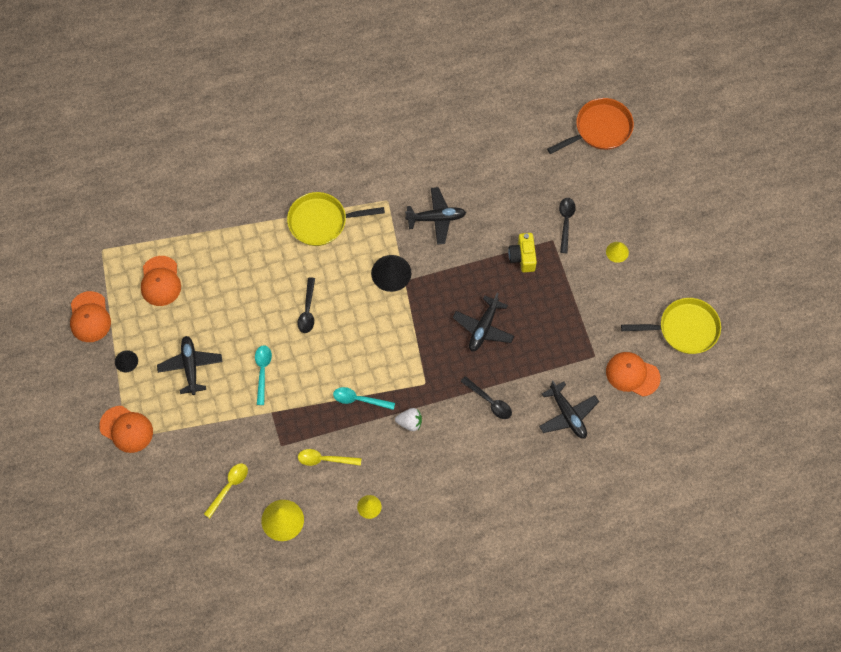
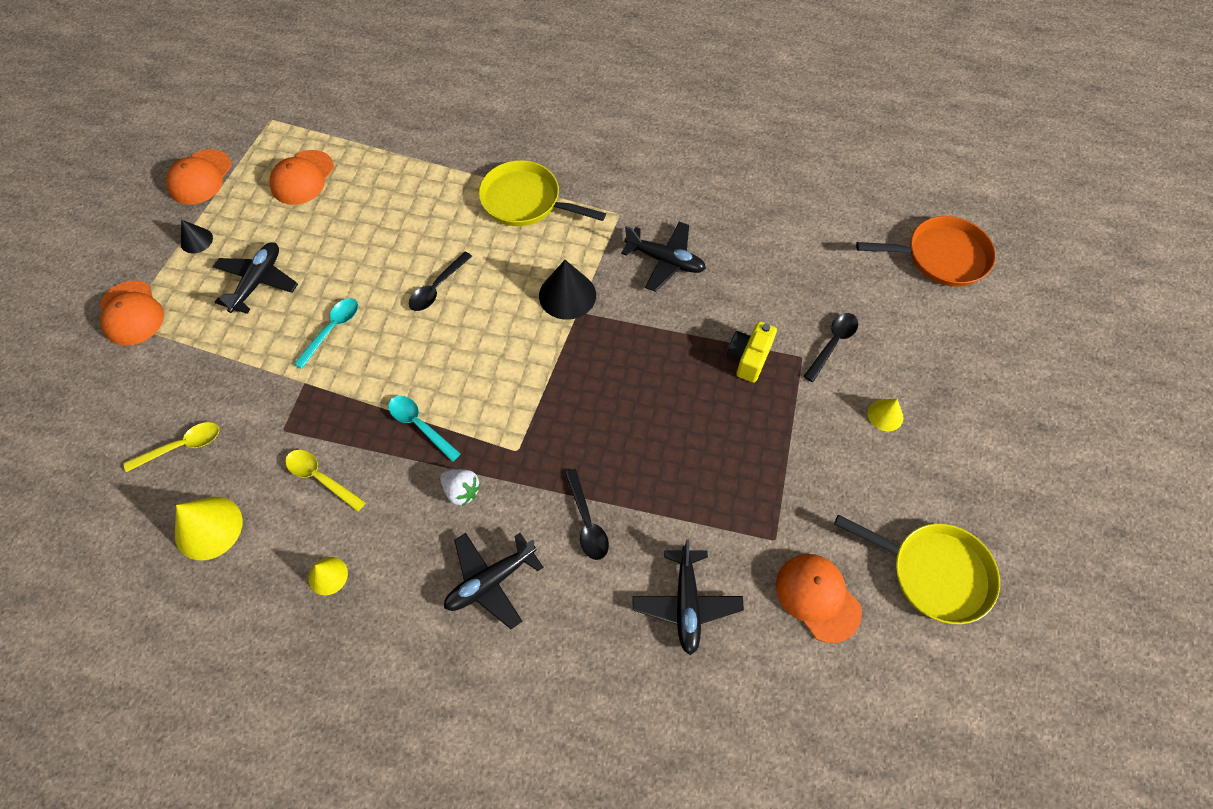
camera: 30 degrees right, 5 degrees down
black plane [453,293,514,351] -> black plane moved to [444,533,543,629]

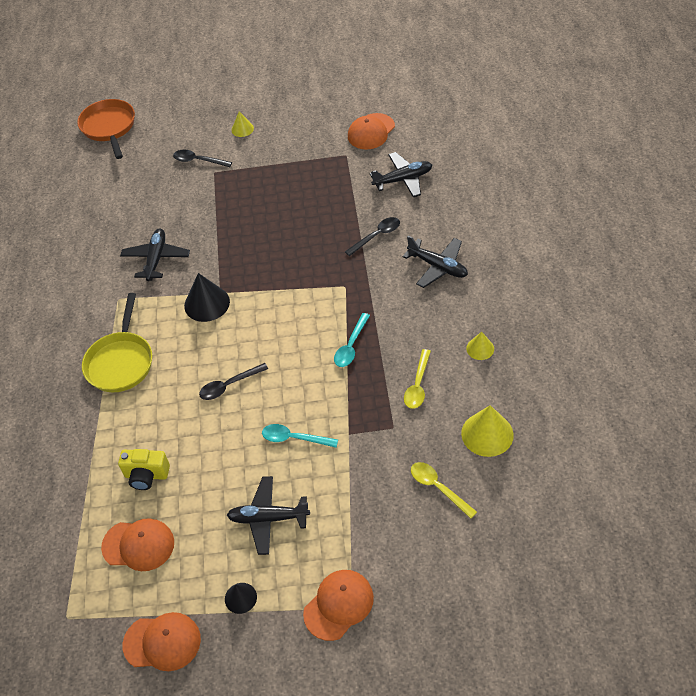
camera: 105 degrees left, 10 degrees down
black spoon [409,252,472,311] -> black spoon turned 135 degrees clockwise [199,363,268,400]
white strawberry [440,469,481,506] -> none
yellow camera [727,321,777,383] -> yellow camera moved to [118,449,170,490]
yellow pan [834,514,1000,624] -> none

